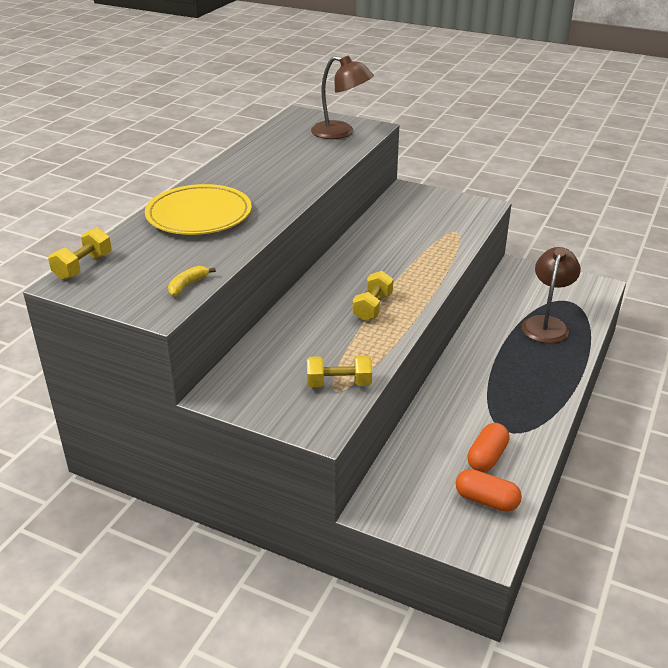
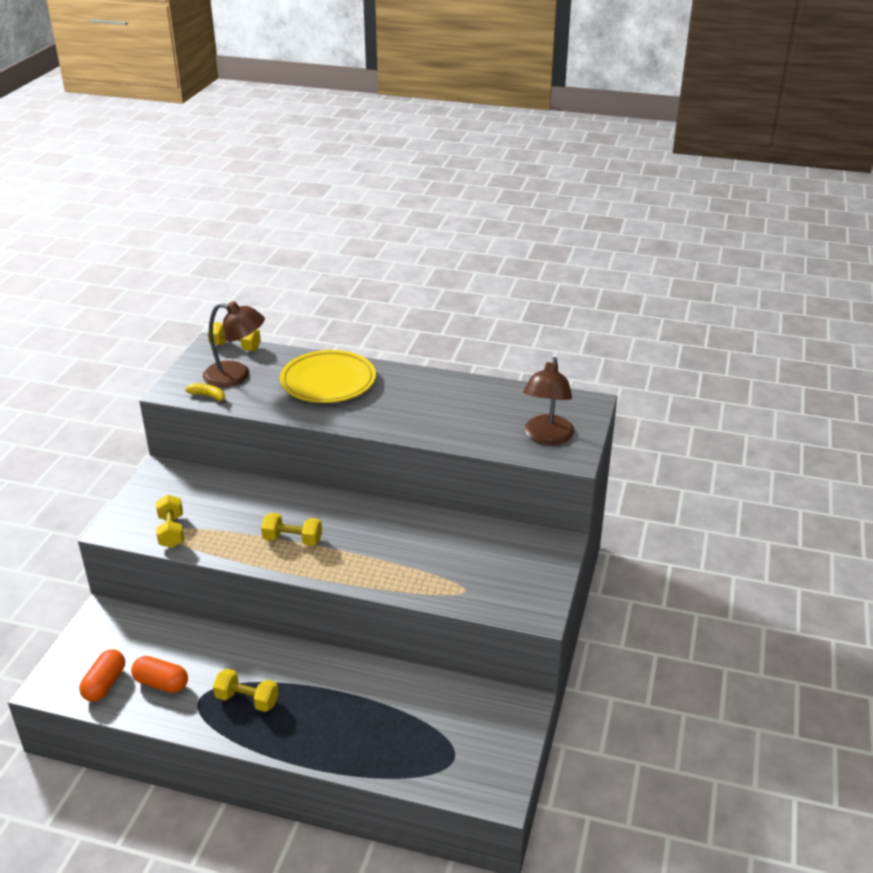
camera: 80 degrees right, 0 degrees up
brown lamp [522,247,581,343] -> brown lamp moved to [203,301,265,387]
none -> yellow dumbbell [213,669,279,712]

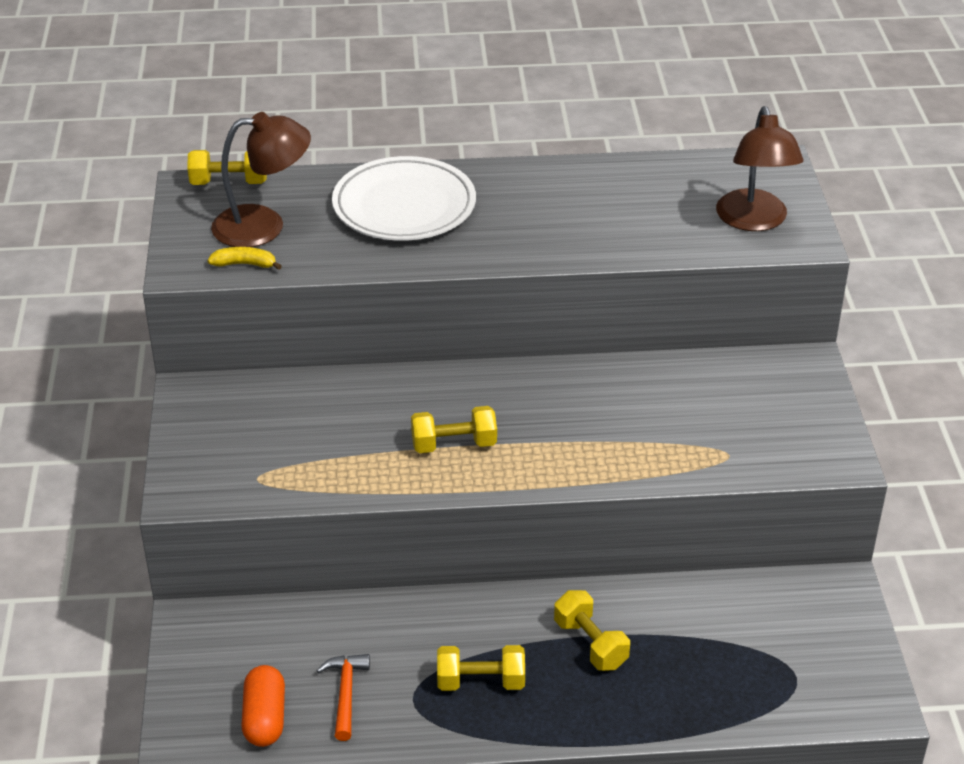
camera: 20 degrees left, 5 degrees up
orange capsule [131,656,188,693] -> orange hammer [316,654,370,741]
yellow dumbbell [156,495,184,548] -> yellow dumbbell moved to [554,590,630,671]
yellow plate [280,350,376,403] -> white plate [332,156,476,241]

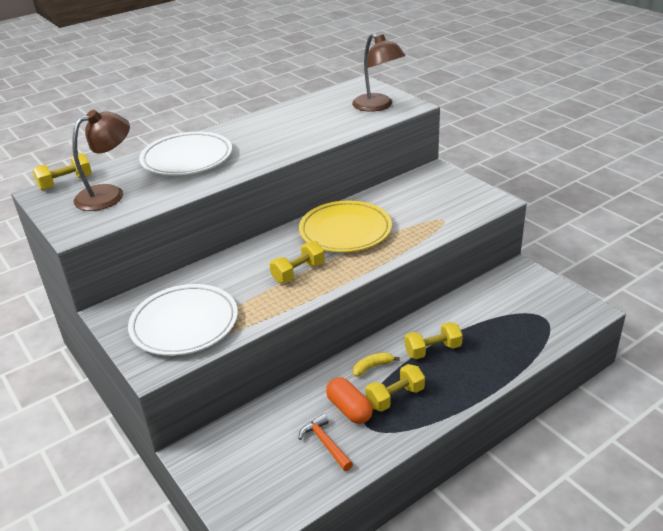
camera: 30 degrees left, 5 degrees down
yellow banana [207,247,282,270] -> yellow banana moved to [353,352,400,377]
orange capsule [241,665,285,747] -> orange capsule moved to [326,377,373,424]
yellow dumbbell [554,590,630,671] -> yellow dumbbell turned 45 degrees counterclockwise [405,322,463,359]
none -> white plate [128,284,238,356]
none -> yellow plate [299,201,392,252]

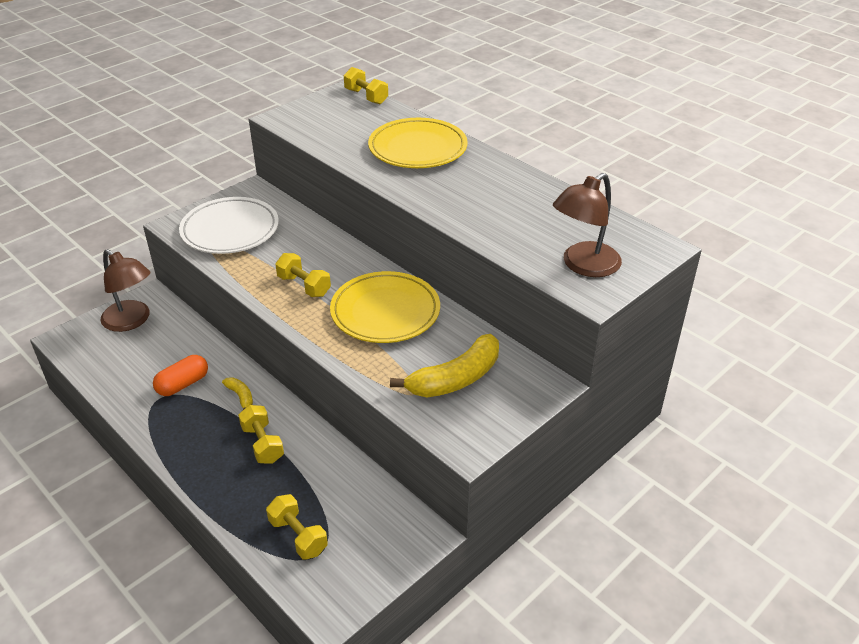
camera: 80 degrees right, 5 degrees up
brown lamp [72,110,130,211] -> brown lamp moved to [100,249,150,332]
white plate [139,131,232,175] -> yellow plate [368,118,468,168]
orange hammer [299,413,353,471] -> none
yellow dumbbell [365,364,425,412] -> yellow dumbbell moved to [266,494,328,560]
none -> yellow banana [390,334,499,397]

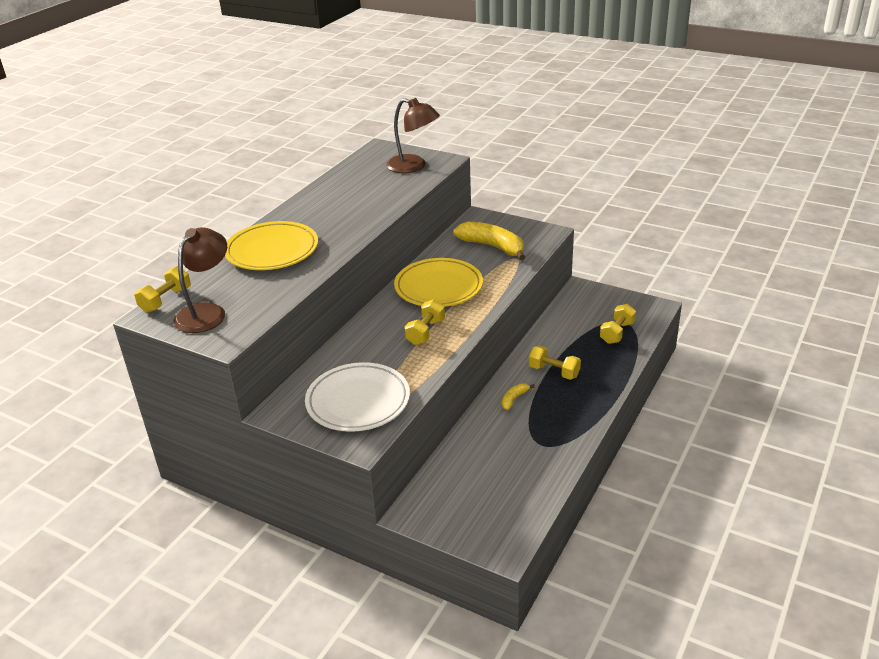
camera: 105 degrees left, 5 degrees down
brown lamp [100,249,150,332] -> brown lamp moved to [174,227,227,333]
orange capsule [153,355,208,396] -> none
yellow dumbbell [238,405,284,464] -> yellow dumbbell turned 75 degrees clockwise [529,346,581,380]

